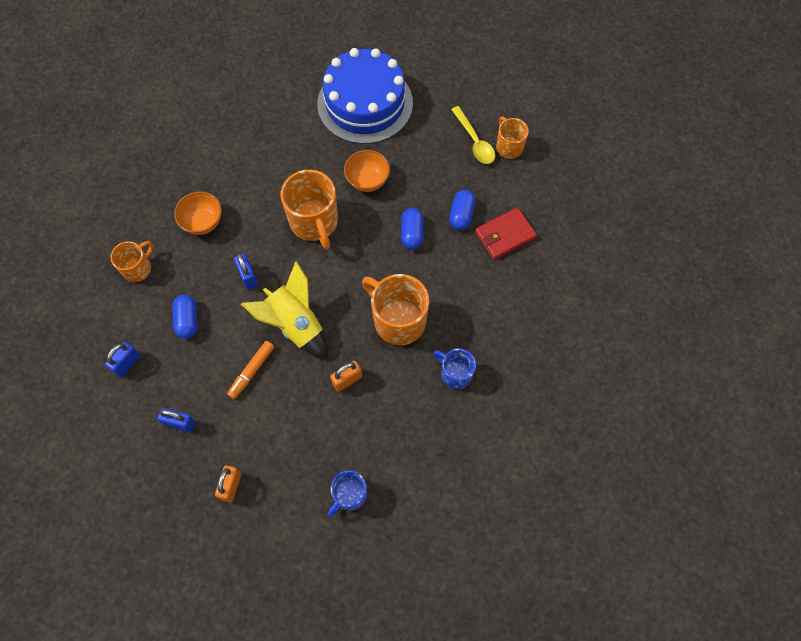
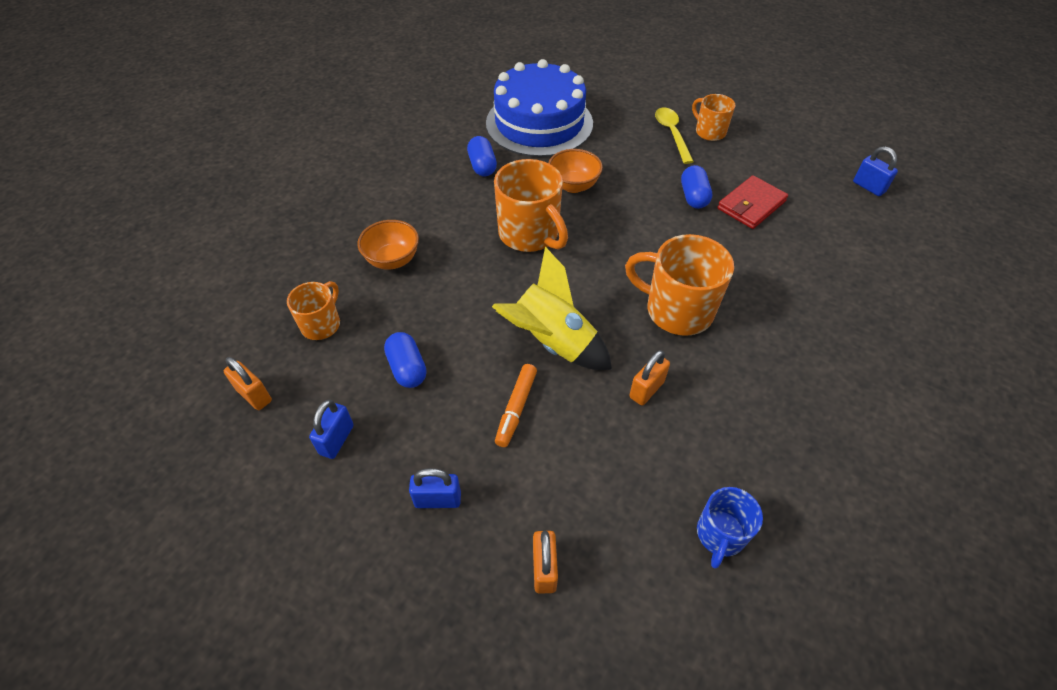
camera: 15 degrees left, 15 degrees down
blue padlock [234,253,258,289] -> blue padlock moved to [853,146,898,196]
blue capsule [401,208,424,250] -> blue capsule moved to [467,136,497,176]
blue mug [434,349,476,389] -> none
yellow spoon [451,106,495,164] -> yellow spoon turned 150 degrees counterclockwise [655,108,694,164]
none -> orange padlock [224,357,272,410]

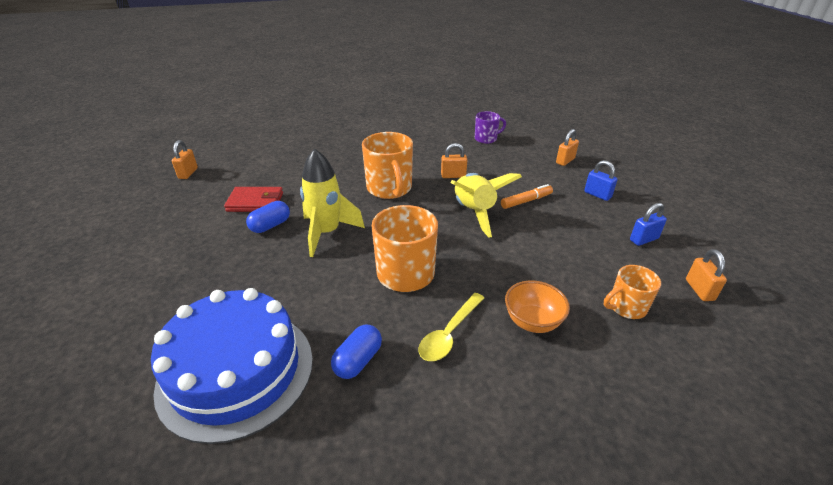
camera: 135 degrees left, 15 degrees down
blue capsule [384,332,426,388] -> none
orange bowl [548,149,603,193] -> none
yellow spoon [655,108,694,164] -> yellow spoon moved to [419,293,484,361]
orange mug [692,94,735,141] -> none
blue mug [697,487,763,569] -> purple mug [475,111,506,144]
blue padlock [853,146,898,196] -> orange padlock [172,140,198,179]
none -> yellow rocket [300,148,365,257]

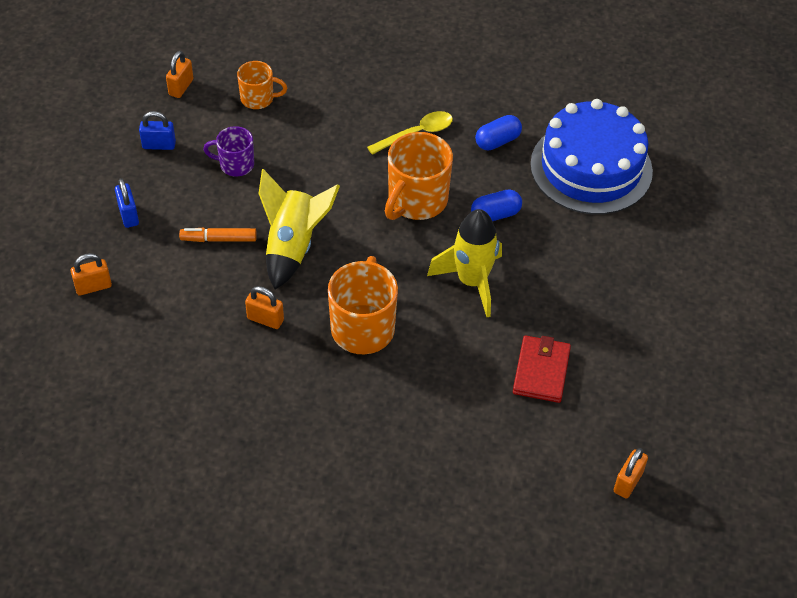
camera: 155 degrees left, 15 degrees up
red wallet [224,187,283,212] -> red wallet turned 75 degrees clockwise [513,336,571,403]
blue capsule [246,201,290,233] -> blue capsule moved to [471,190,522,221]
purple mug [475,111,506,144] -> purple mug moved to [203,126,254,176]
orange bowl [505,281,570,333] -> none

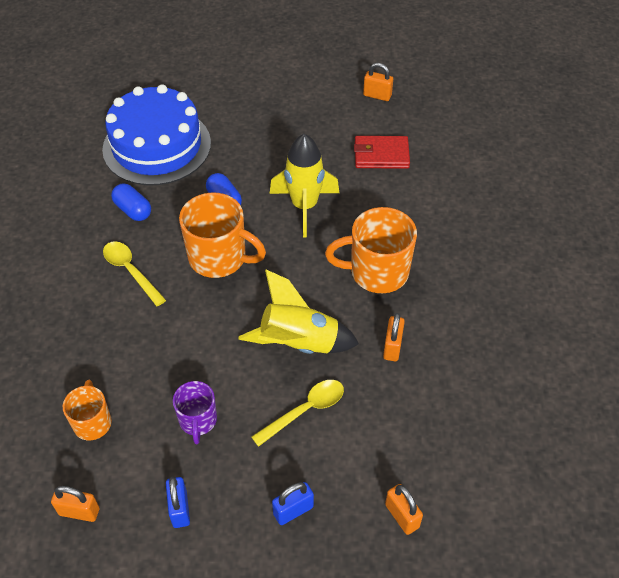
camera: 100 degrees left, 0 degrees up
orange marker [179,227,257,242] -> yellow spoon [251,380,344,447]
orange padlock [614,448,648,498] -> orange padlock moved to [363,63,393,101]

